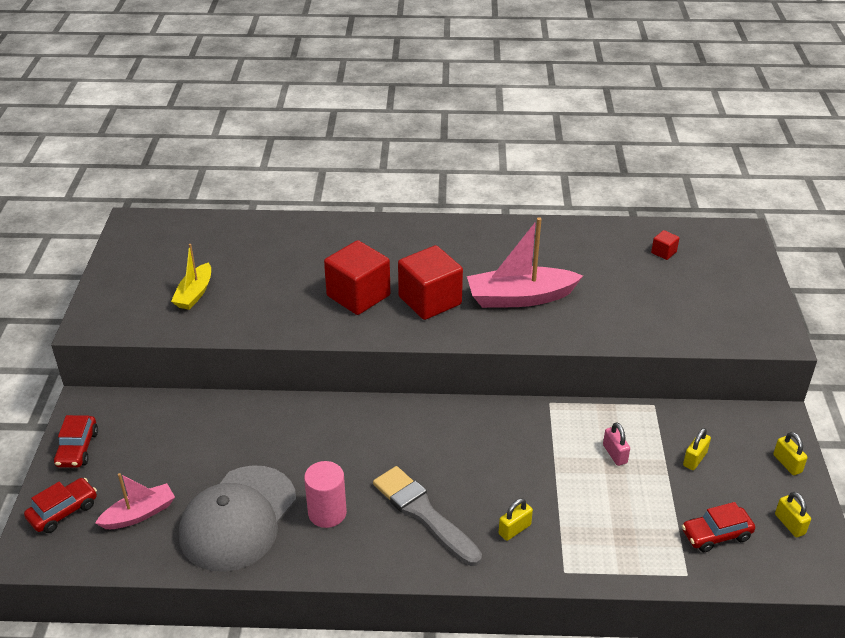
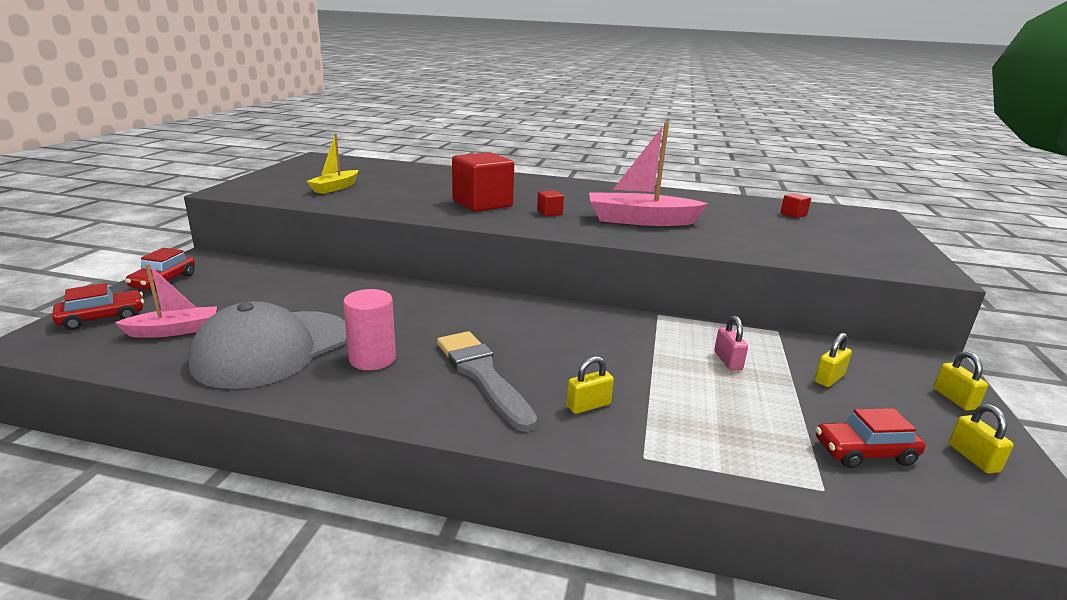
camera: 10 degrees right, 15 degrees down
red cube [398,245,463,320] -> red cube [537,190,564,216], size x0.43

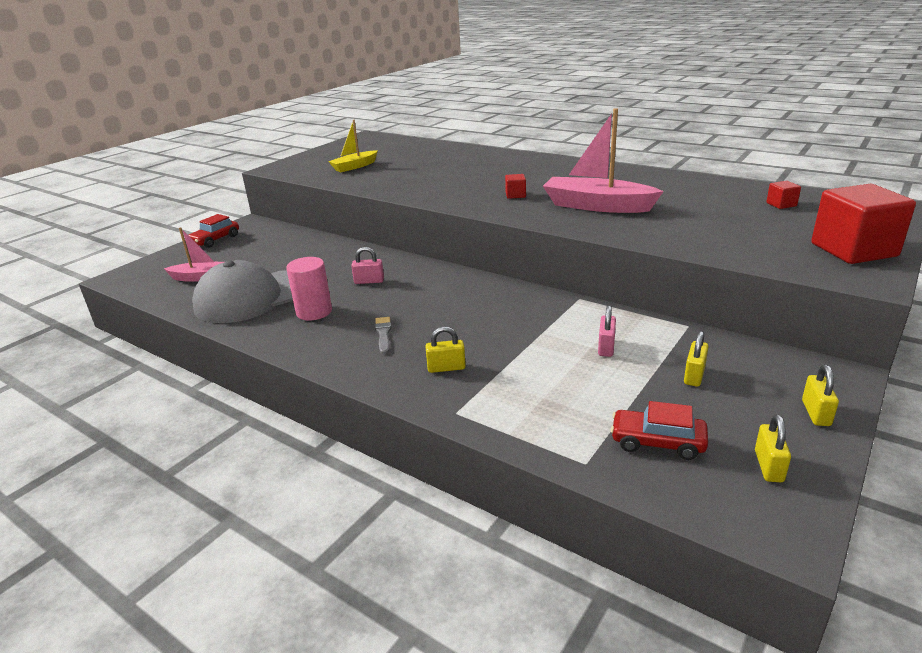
camera: 25 degrees right, 5 degrees up
red car [52,283,144,330] -> none
grey brush [437,331,537,432] -> grey brush [375,317,391,354], size x0.46
red cube [452,152,514,212] -> red cube moved to [811,184,916,264]
yellow padlock [814,333,852,387] -> yellow padlock turned 45 degrees counterclockwise [684,331,709,387]
none -> pink padlock [351,247,384,284]

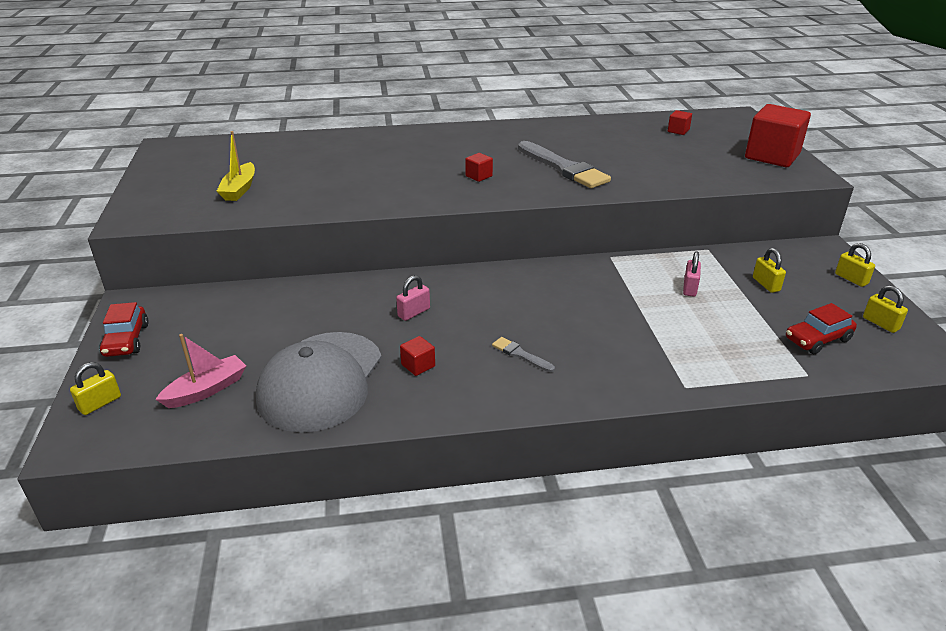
camera: 45 degrees left, 5 degrees up
pink cylinder [286,257,332,321] -> red cube [400,336,435,376]
yellow padlock [425,326,466,373] -> yellow padlock moved to [70,362,121,415]
pink boat [543,108,664,213] -> grey brush [518,141,611,188]
pink padlock [598,305,616,357] -> pink padlock turned 45 degrees clockwise [683,251,701,297]

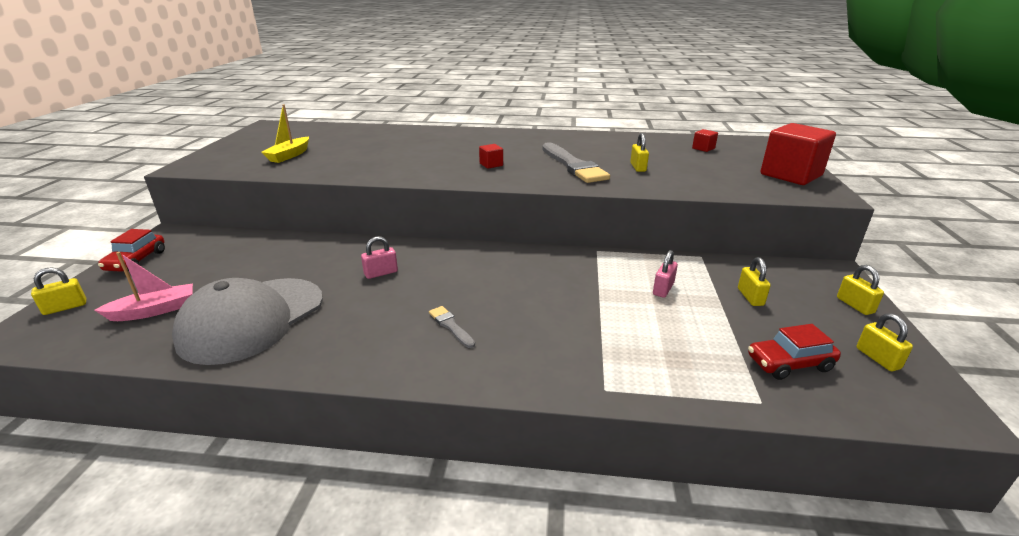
camera: 15 degrees right, 5 degrees down
red cube [400,336,435,376] -> none
none -> yellow padlock [630,133,649,172]

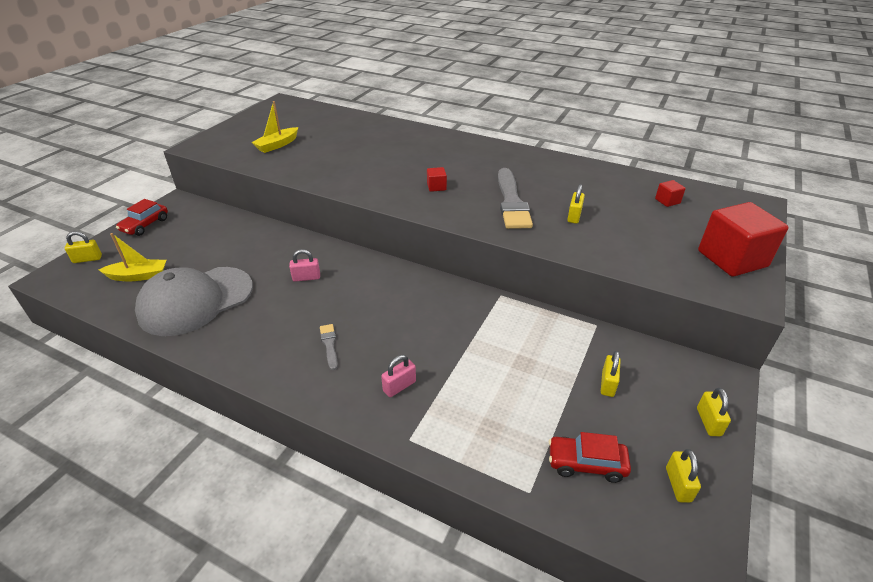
camera: 20 degrees right, 10 degrees up
pink boat [94,252,193,321] -> yellow boat [99,233,166,281]
pink padlock [653,250,678,298] -> pink padlock moved to [381,355,416,397]

